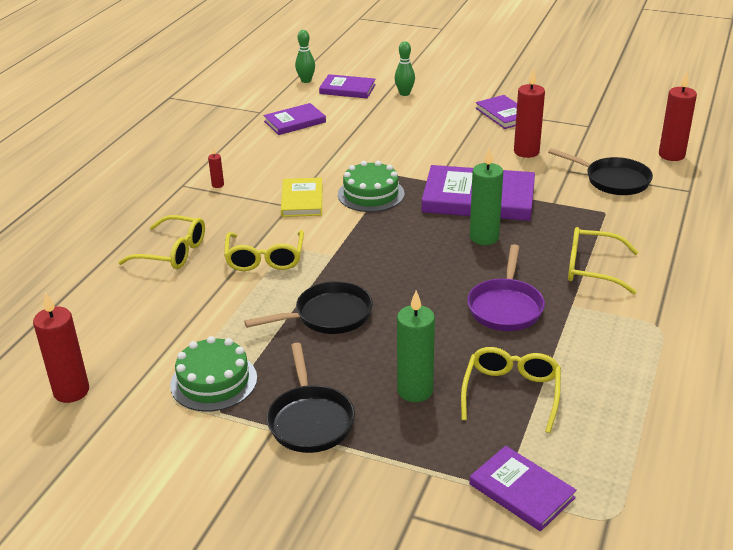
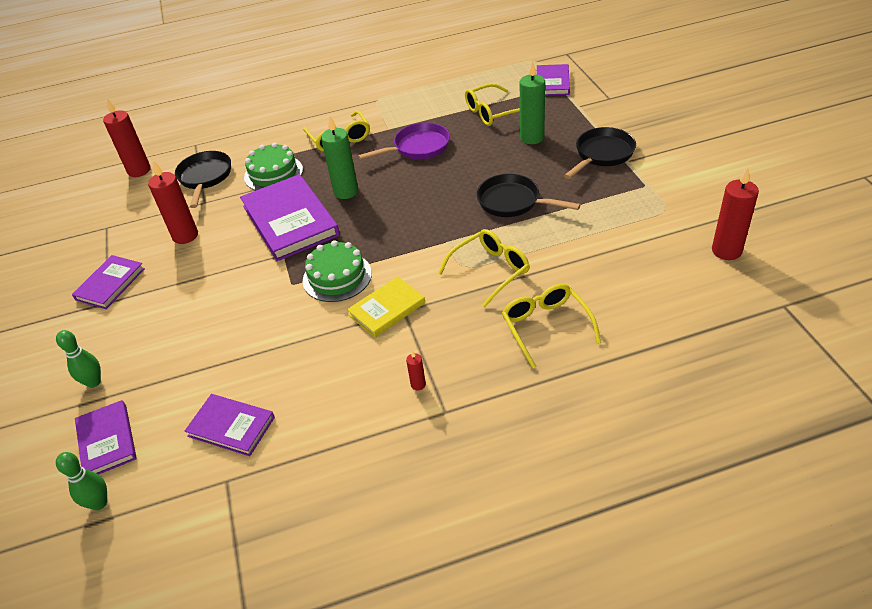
camera: 125 degrees left, 10 degrees up
green cake [170,336,257,412] -> green cake moved to [244,142,303,191]

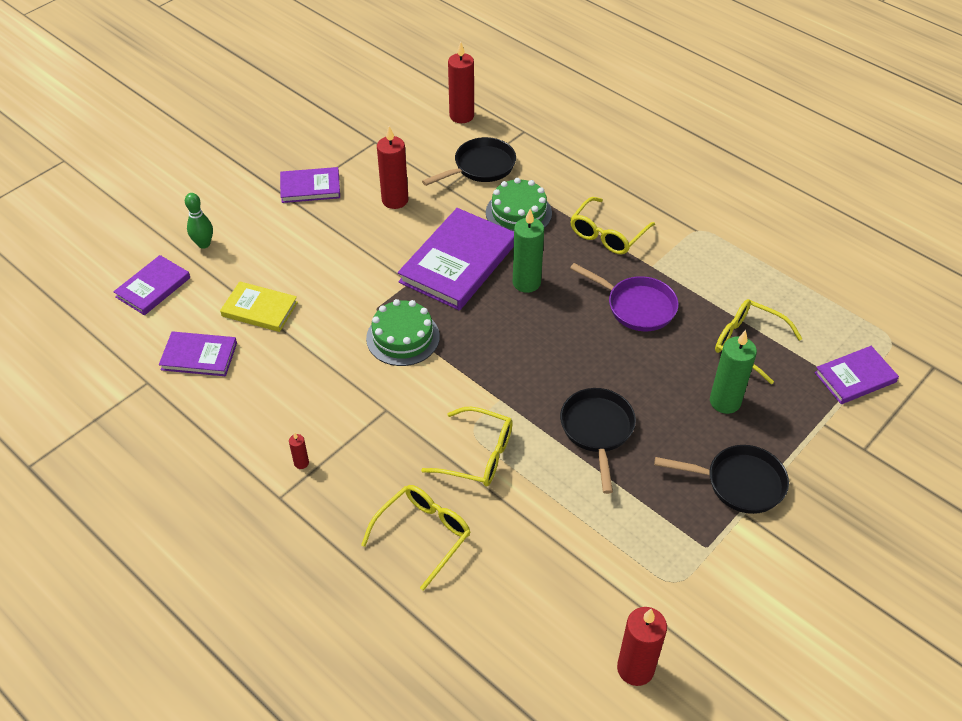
camera: 55 degrees right, 5 degrees up
green bowling pin [56,452,107,510] -> none
purple book [185,394,275,456] -> purple book turned 75 degrees counterclockwise [159,332,237,376]
yellow book [347,276,425,338] -> yellow book moved to [220,281,298,332]

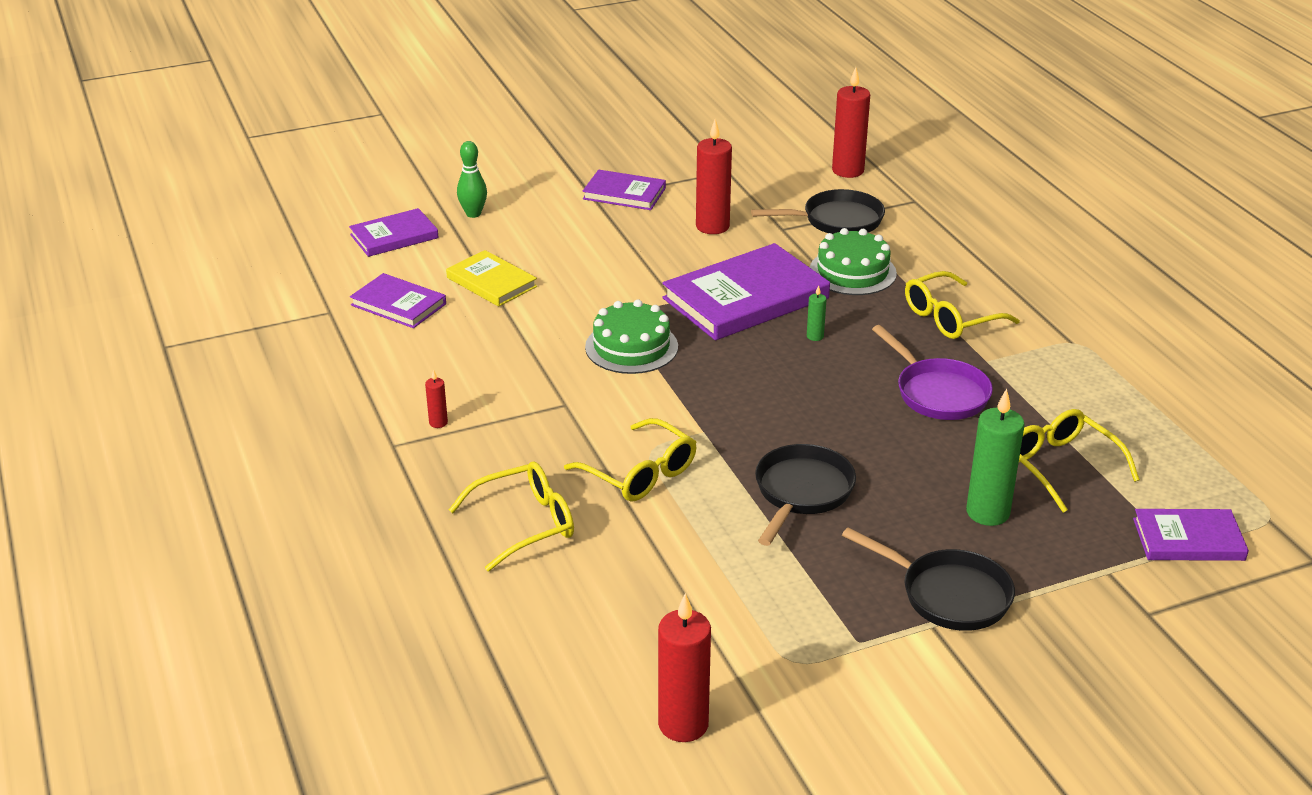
camera: 25 degrees right, 15 degrees down
green candle [513,209,544,293] -> green candle [807,285,827,341], size x0.46

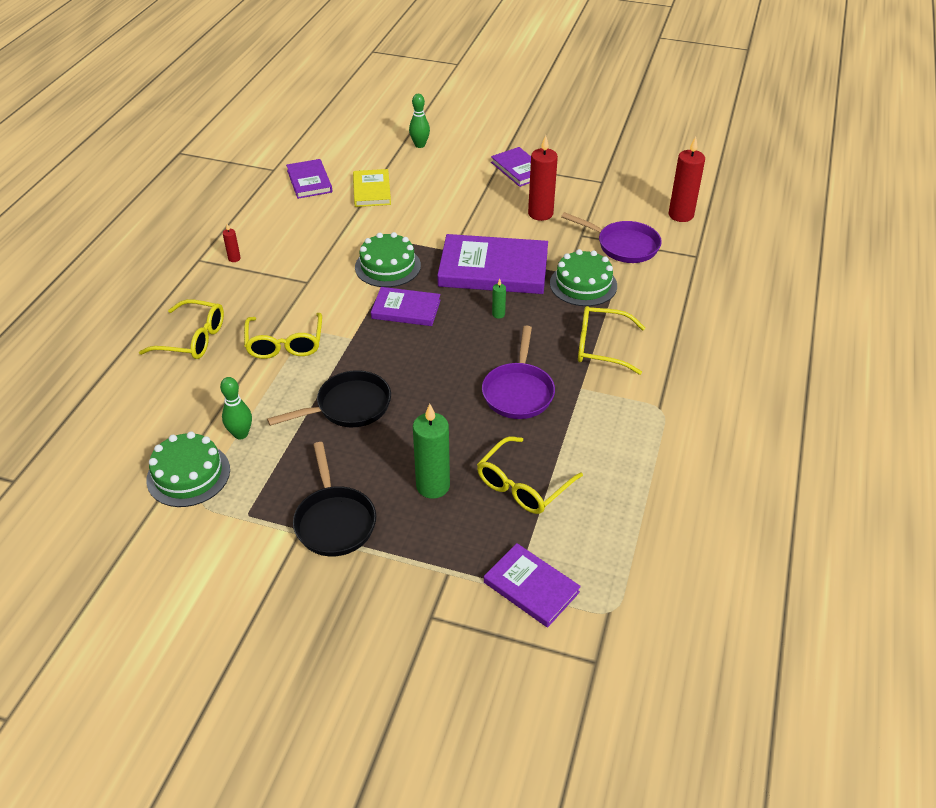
camera: 40 degrees right, 10 degrees up
purple book [349,208,439,257] -> purple book moved to [371,287,441,326]
red candle [658,593,711,742] -> none
black pan [751,189,885,234] -> purple pan [561,212,662,263]
yellow glasses [1019,409,1140,513] -> yellow glasses turned 150 degrees counterclockwise [477,436,583,514]
none -> green cake [146,431,230,507]
none -> green bowling pin [220,377,252,439]

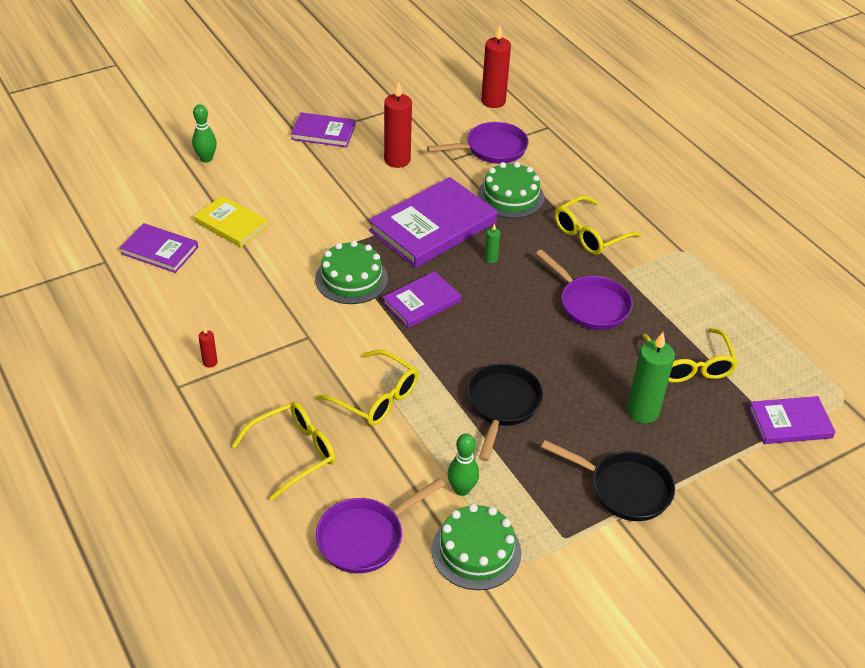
camera: 50 degrees left, 0 degrees up
none -> purple pan [316,478,445,573]

